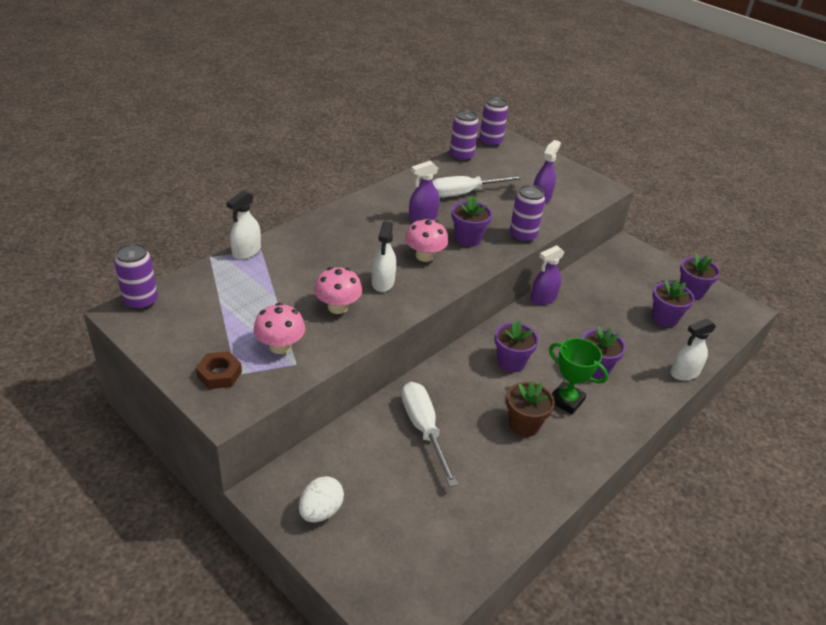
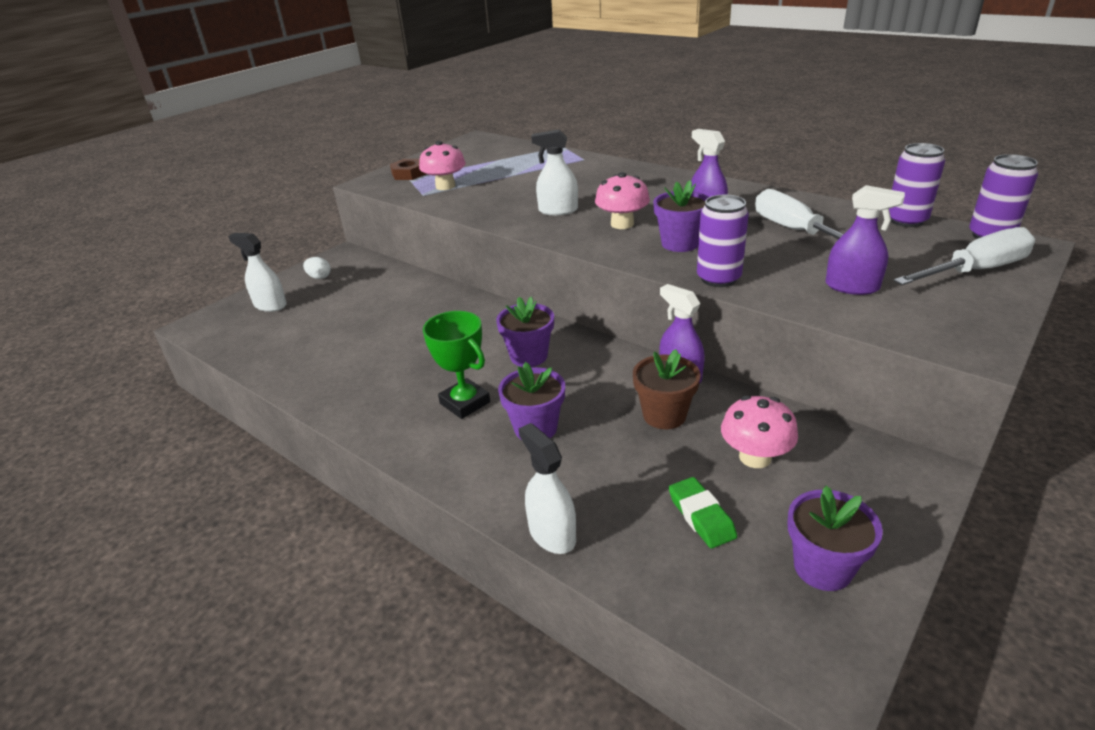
camera: 90 degrees right, 5 degrees down
purple can [114,243,158,310] -> none
white spray bottle [226,191,261,260] -> white spray bottle moved to [228,233,287,312]
white egg [299,476,344,522] -> white egg [303,257,331,279], size x0.65
pink mushroom [314,267,362,314] -> pink mushroom moved to [721,395,798,468]
white screwdriver [402,382,458,487] -> white screwdriver moved to [894,227,1035,285]
brown flower pot [506,381,555,437] -> brown flower pot moved to [633,349,701,429]
green trophy [549,338,608,415] -> green trophy turned 75 degrees counterclockwise [423,311,490,419]
purple flower pot [652,279,694,327] -> green eraser [669,477,737,548]

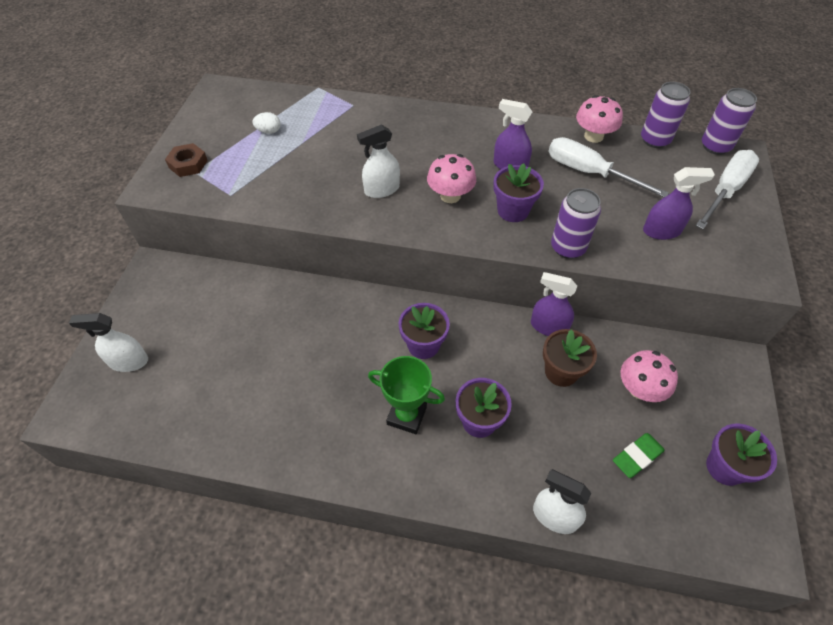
camera: 30 degrees left, 20 degrees up
white egg [303,257,331,279] -> white egg moved to [253,112,280,134]
pink mushroom [419,141,466,190] -> pink mushroom moved to [576,95,623,143]
green eraser [669,477,737,548] -> green eraser turned 75 degrees counterclockwise [613,433,665,478]

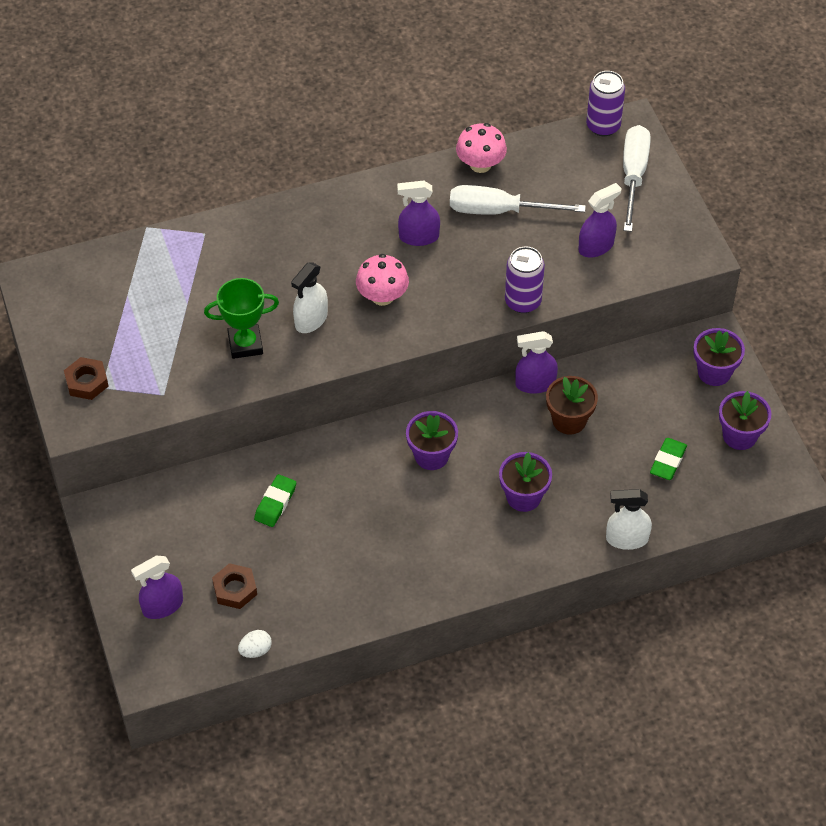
camera: 30 degrees left, 0 degrees up
white spray bottle [69,313,148,372] -> purple spray bottle [131,556,183,619]
white egg [253,112,280,134] -> white egg moved to [238,630,272,658]
green trophy [368,356,445,434] -> green trophy moved to [204,278,279,359]
purple flower pot [493,163,544,222] -> purple flower pot moved to [694,328,745,386]
pink mushroom [621,350,678,402] -> none
purple can [641,82,690,148] -> none
none -> brown nut [212,563,257,609]
none -> green eraser [254,474,296,527]

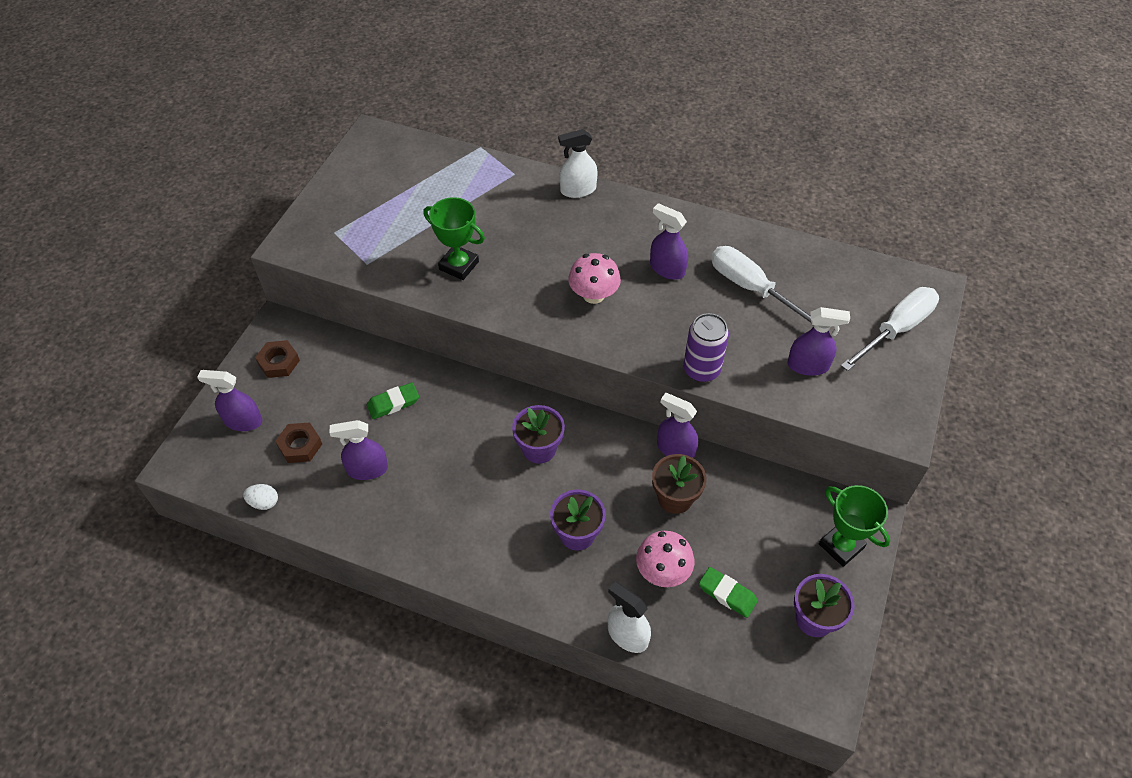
camera: 40 degrees right, 0 degrees up
brown nut [64,357,109,400] -> brown nut moved to [255,340,300,378]
white spray bottle [291,263,328,333] -> white spray bottle moved to [558,129,598,198]
pink mushroom [456,123,507,173] -> pink mushroom moved to [636,531,694,587]
purple can [586,71,625,136] -> none
green eraser [650,438,687,480] -> green eraser turned 60 degrees clockwise [699,567,758,618]
purple flower pot [694,328,745,386] -> green trophy [819,485,890,567]
none -> purple spray bottle [330,420,388,480]

